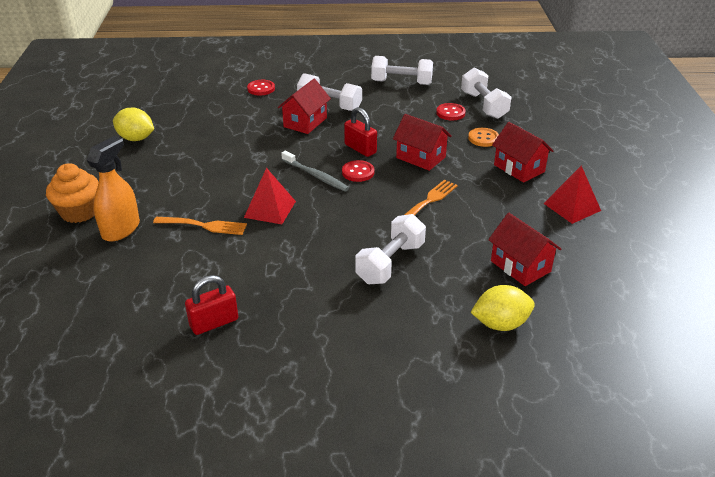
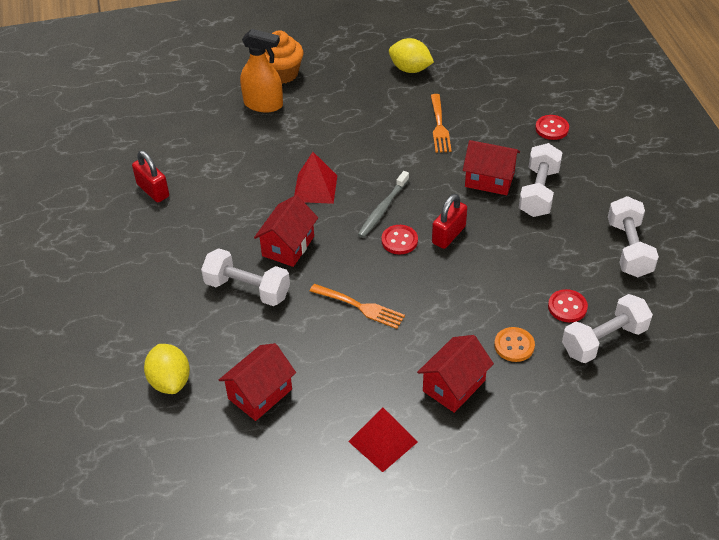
camera: 80 degrees right, 10 degrees up
yellow lemon [113,108,154,141] -> yellow lemon turned 75 degrees counterclockwise [389,38,434,73]
orange fork [153,217,247,235] -> orange fork moved to [431,94,452,153]
red house [393,114,452,171] -> red house moved to [254,195,318,267]

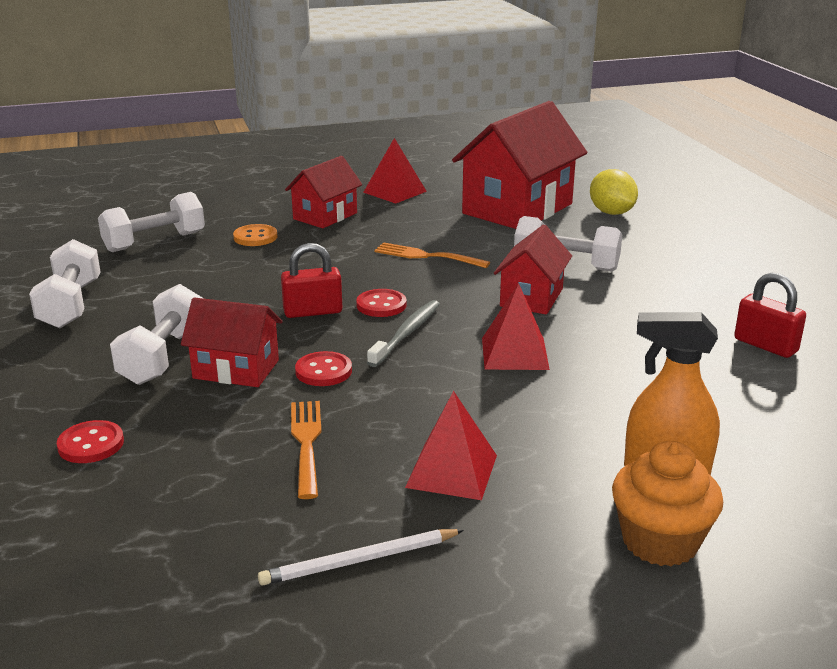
camera: 175 degrees right, 20 degrees down
red house [219,343,296,421] -> red house [452,101,587,229], size x1.81
yellow lemon [389,38,434,73] -> white pencil [258,529,464,586]
red padlock [432,194,467,249] -> red padlock turned 45 degrees clockwise [281,243,343,318]
red button [548,289,588,322] -> red button moved to [295,351,352,386]
none -> red pyramid [405,391,497,500]

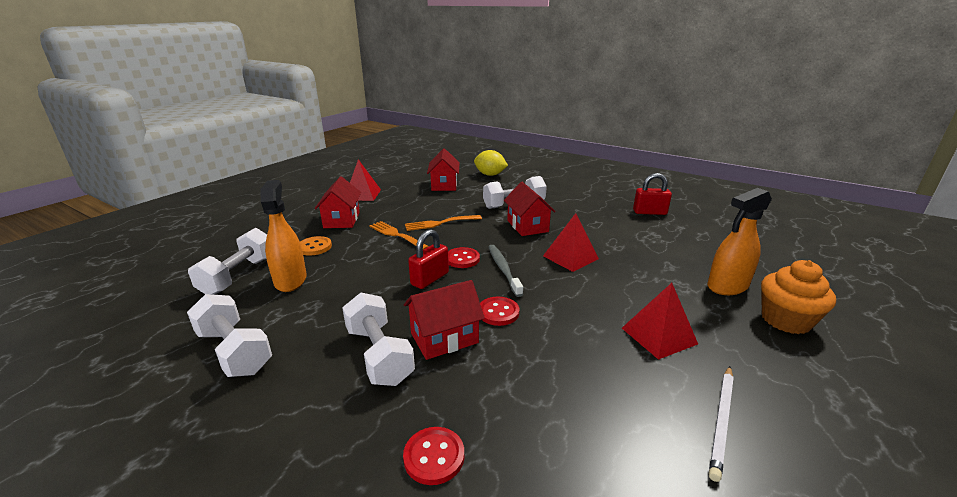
camera: 40 degrees left, 0 degrees up
orange fork [291,401,321,499] -> orange fork moved to [369,221,429,250]
red house [452,101,587,229] -> red house [427,148,460,191], size x0.55
none -> orange spray bottle [260,180,307,292]

